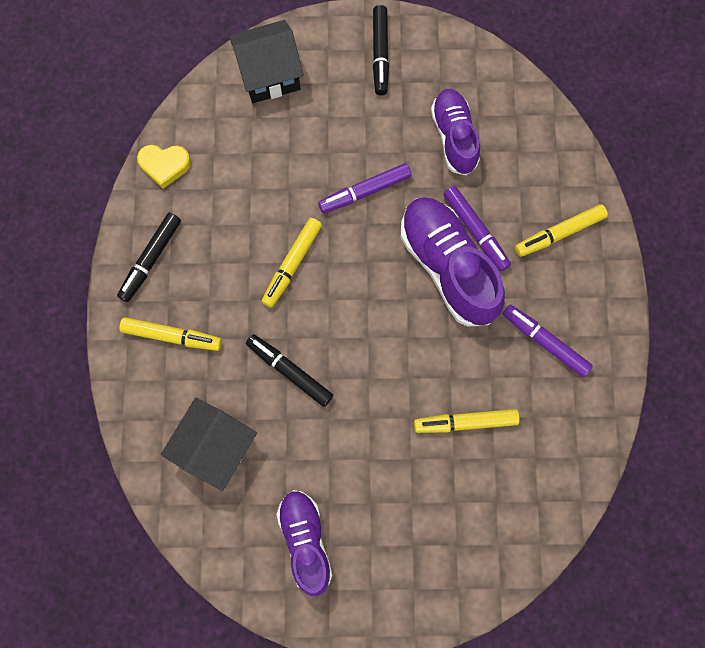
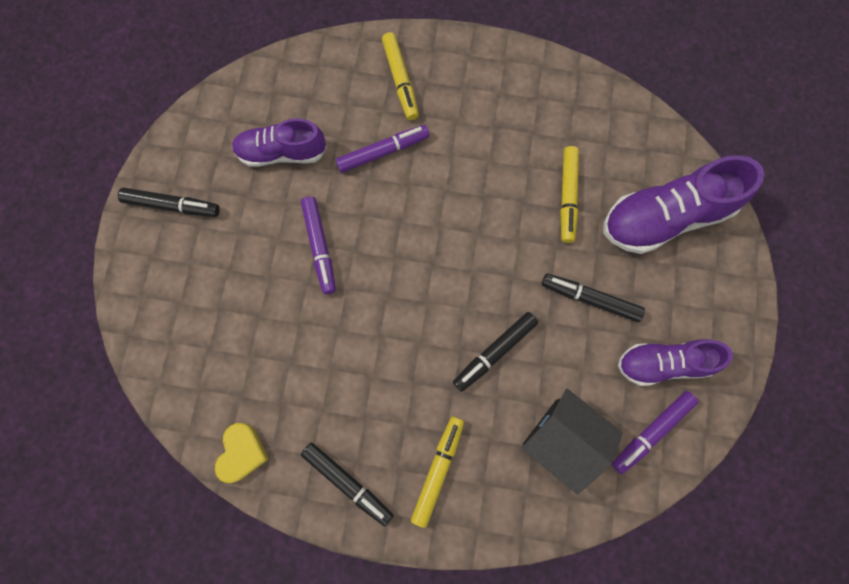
camera: 80 degrees left, 0 degrees up
black house [229,20,304,103] -> none
yellow marker [261,218,322,308] -> none
purple shoe [401,197,505,327] -> purple shoe moved to [603,155,764,254]
purple marker [503,305,593,377] -> purple marker moved to [612,391,698,474]
none -> black marker [542,274,645,322]

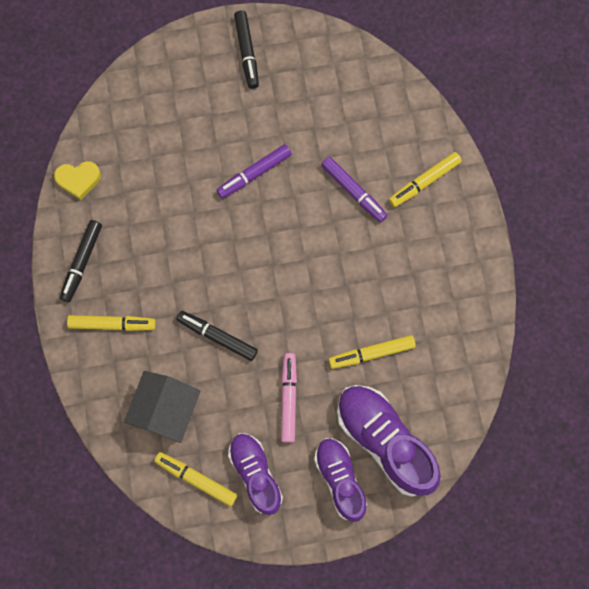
camera: 70 degrees right, 0 degrees up
purple shoe [232,118,327,167] -> purple shoe moved to [314,438,367,522]
black marker [542,274,645,322] -> pink marker [281,353,297,443]
purple marker [612,391,698,474] -> yellow marker [154,452,238,507]

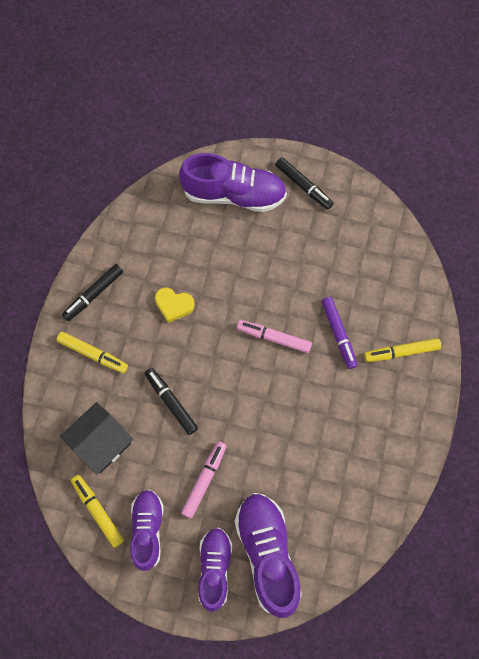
camera: 25 degrees right, 5 degrees down
yellow heart [54,161,101,200] -> yellow heart moved to [155,287,195,323]
purple marker [217,144,292,198] -> none
black marker [234,10,259,89] -> black marker turned 60 degrees counterclockwise [275,157,334,209]
yellow marker [329,335,416,369] -> none
none -> purple shoe [179,153,287,212]
none -> pink marker [237,320,312,353]

